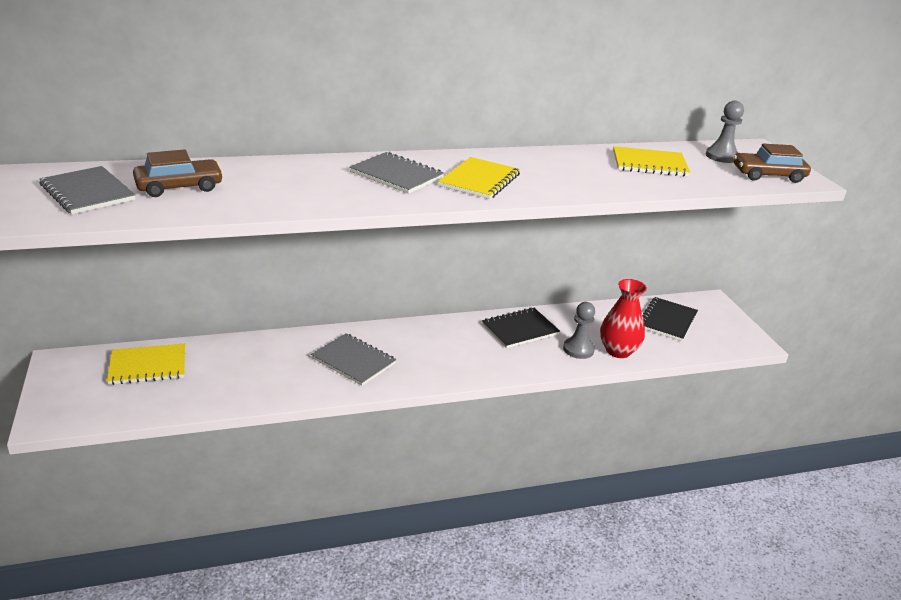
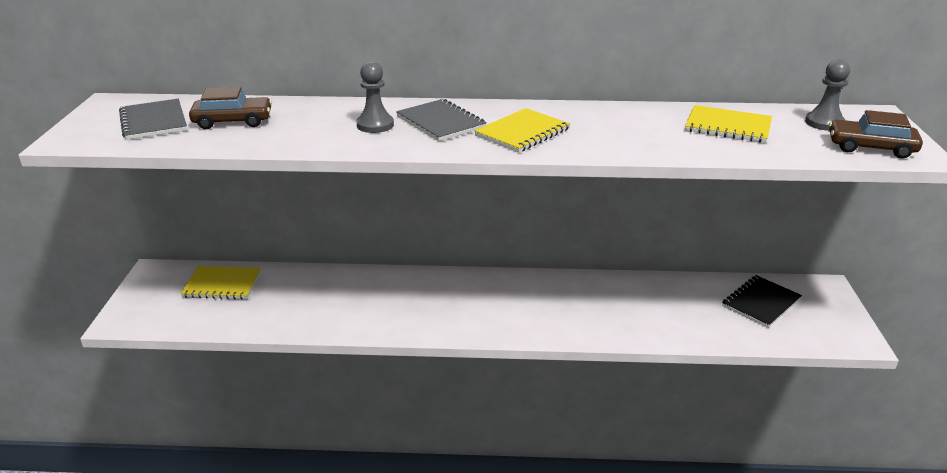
camera: 20 degrees right, 0 degrees up
grey notebook [311,333,397,386] -> none
black notebook [482,307,560,348] -> none
grey pawn [563,302,595,359] -> grey pawn moved to [356,61,394,133]
red vase [600,279,647,358] -> none

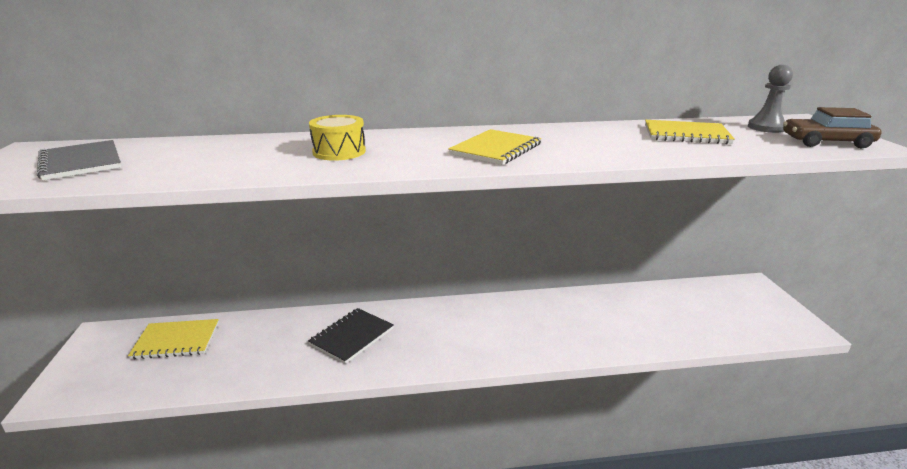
camera: 10 degrees left, 5 degrees down
brown car [189,87,272,129] -> none
grey pawn [356,61,394,133] -> yellow drum [309,115,366,161]
grey notebook [396,99,487,141] -> none
black notebook [722,275,802,328] -> black notebook moved to [308,308,394,364]

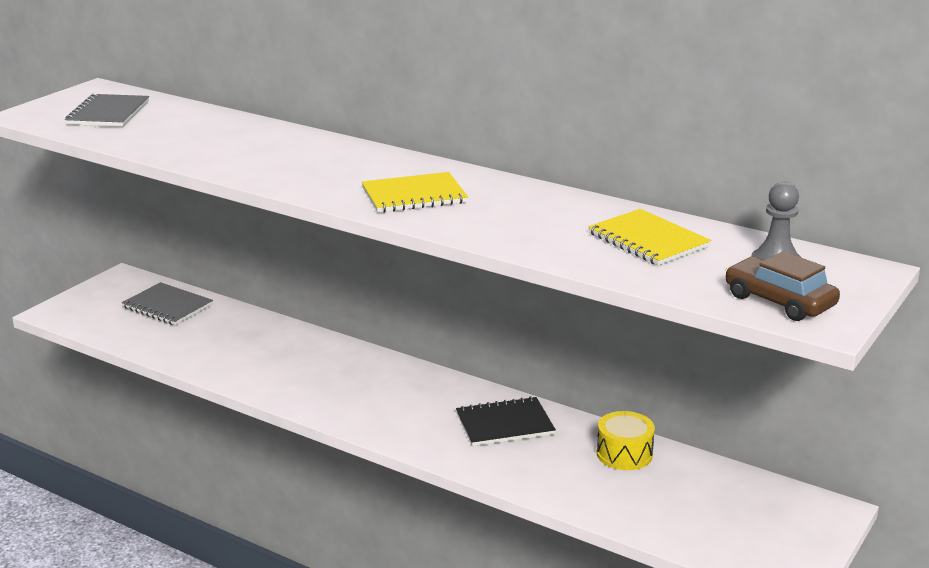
camera: 40 degrees right, 0 degrees up
yellow notebook [128,319,219,359] -> grey notebook [122,282,213,325]
black notebook [308,308,394,364] -> black notebook moved to [456,396,556,446]
yellow drum [309,115,366,161] -> yellow drum moved to [597,411,655,470]

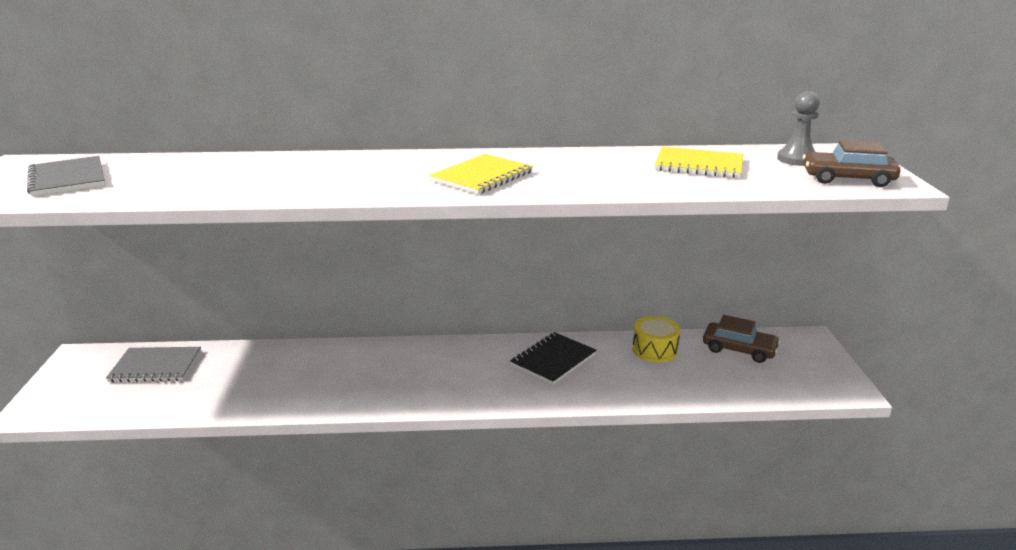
camera: 35 degrees left, 0 degrees up
none -> brown car [703,315,780,363]

